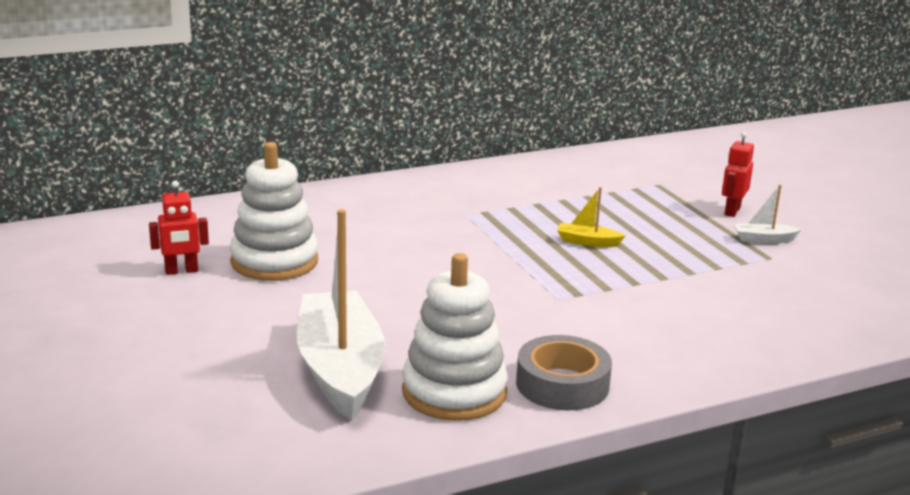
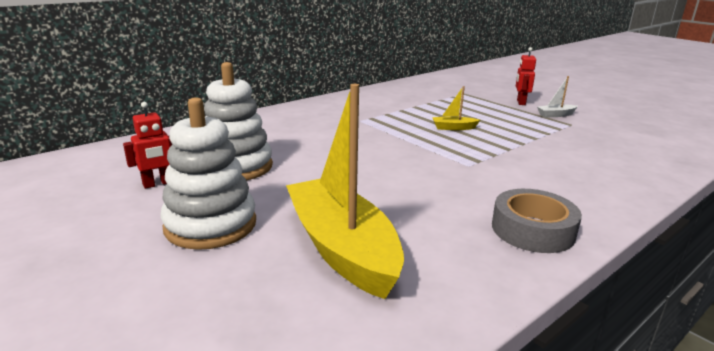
camera: 15 degrees left, 0 degrees up
white boat [297,209,385,420] -> yellow boat [286,84,404,299]
white stacking toy [402,253,508,421] -> white stacking toy moved to [160,97,256,250]

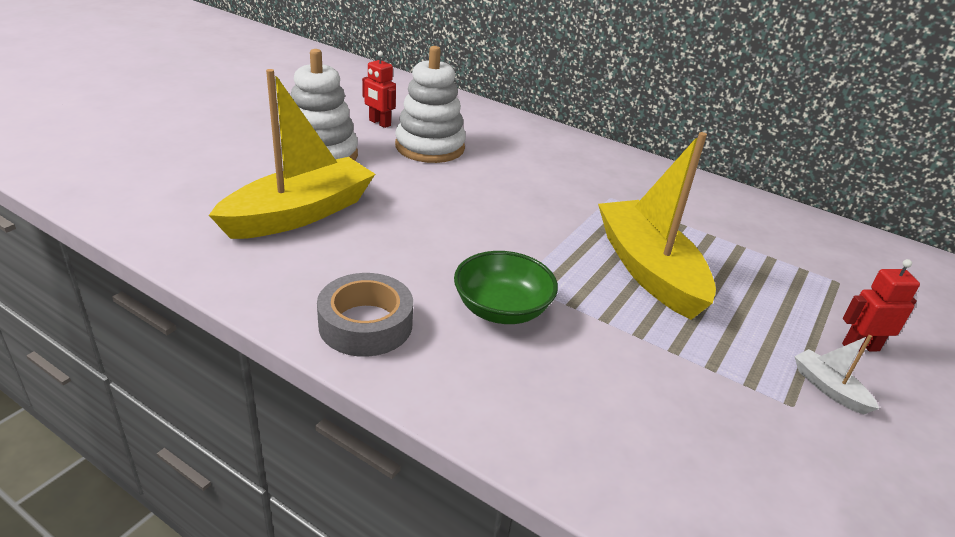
camera: 70 degrees right, 10 degrees up
yellow boat [432,86,480,130] -> yellow boat [598,132,716,320], size x2.44
none -> green bowl [454,251,558,324]

